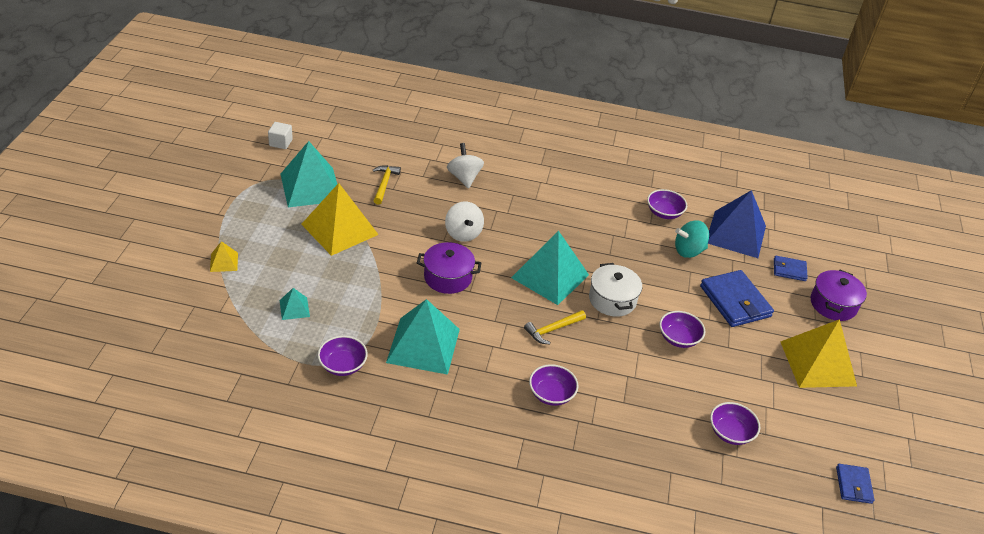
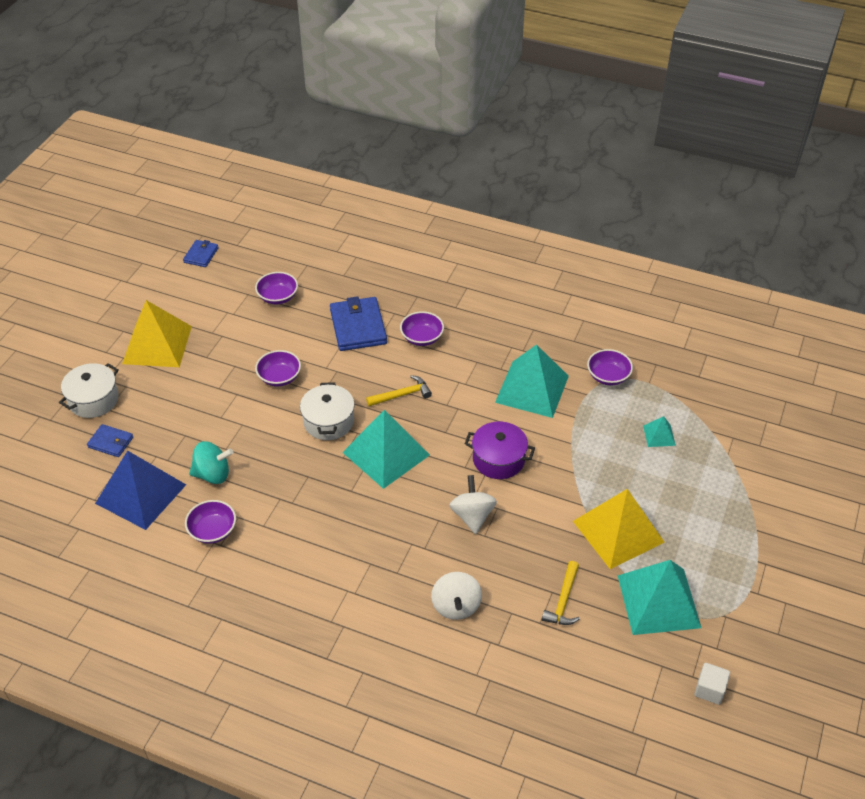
camera: 165 degrees left, 5 degrees up
yellow pyramid [210,241,238,272] -> none
blue wallet [700,270,774,327] -> blue wallet moved to [330,296,387,351]
purple pot [811,270,867,321] -> white pot [59,363,119,418]

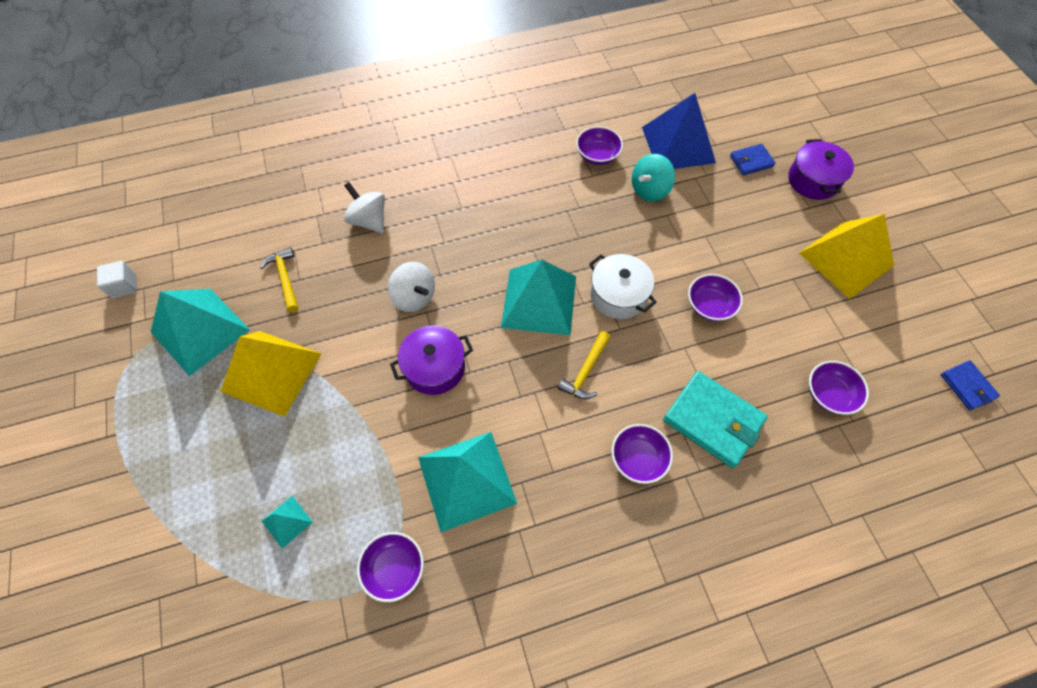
camera: 140 degrees right, 15 degrees up
white pot [59,363,119,418] -> purple pot [788,139,854,200]
blue wallet [330,296,387,351] -> turquoise wallet [663,371,768,468]

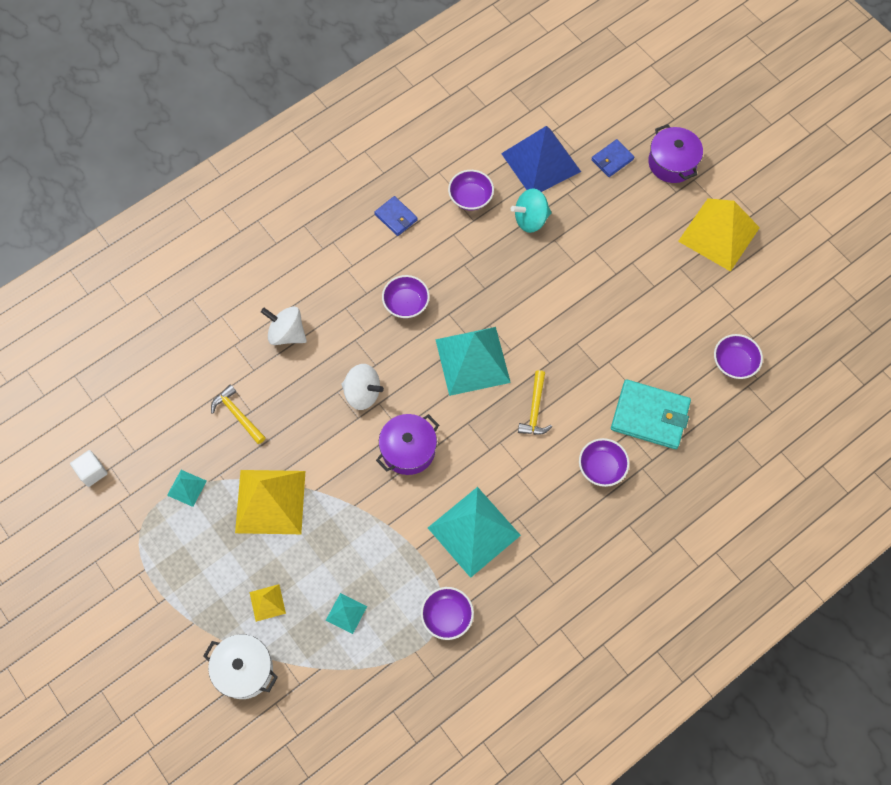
camera: 20 degrees left, 5 degrees up
turquoise pyramid [151,289,250,376] -> turquoise pyramid [167,470,207,507], size x0.45
white pot [589,254,657,319] -> white pot moved to [203,634,278,699]
turquoise spinning top [632,154,675,201] -> turquoise spinning top turned 45 degrees clockwise [511,188,552,233]
purple bowl [688,274,743,321] -> purple bowl moved to [382,275,430,318]
blue wallet [941,360,1000,410] -> blue wallet moved to [374,196,418,236]
none -> yellow pyramid [249,584,286,622]

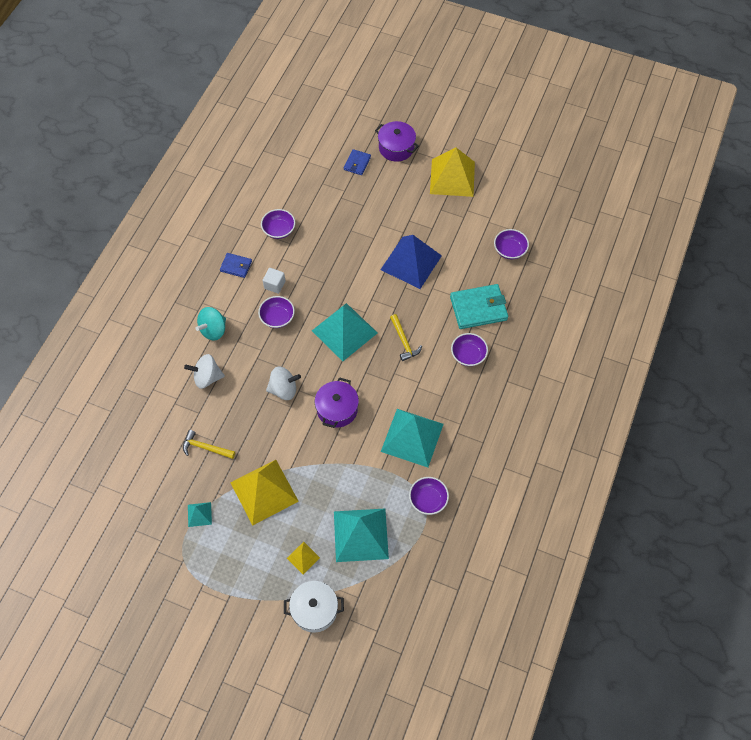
camera: 30 degrees left, 5 degrees down
white cube [70,450,108,487] -> white cube moved to [263,268,285,294]
turquoise pyramid [326,593,367,634] -> turquoise pyramid [334,509,389,562], size x2.21
blue pyramid [501,126,581,192] -> blue pyramid moved to [380,235,442,289]
turquoise spinning top [511,188,552,233] -> turquoise spinning top moved to [195,307,226,341]

